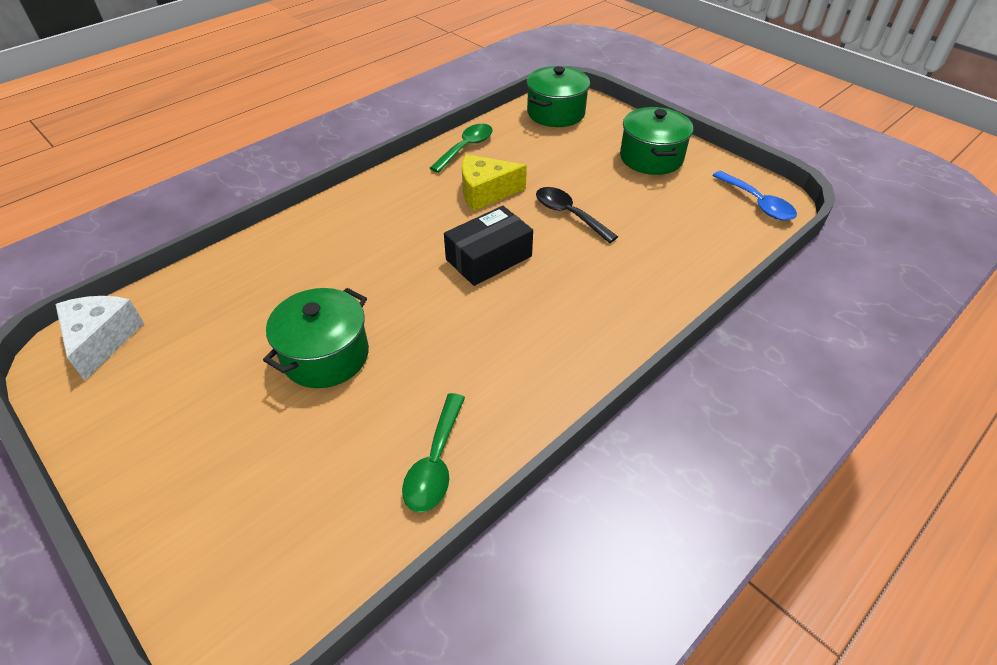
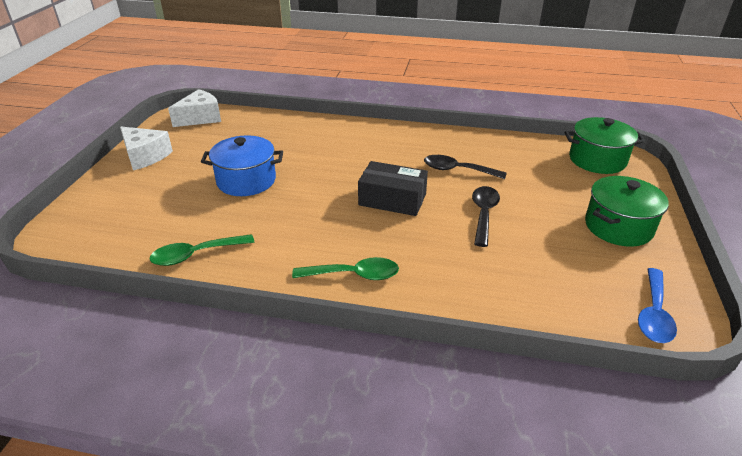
camera: 55 degrees right, 10 degrees down
green pot [263,288,369,388] -> blue pot [201,135,283,196]
green spoon [430,124,493,173] -> green spoon moved to [292,257,399,280]
yellow cheese [462,154,527,211] -> black spoon [424,155,507,179]
none -> white cheese [120,127,173,170]

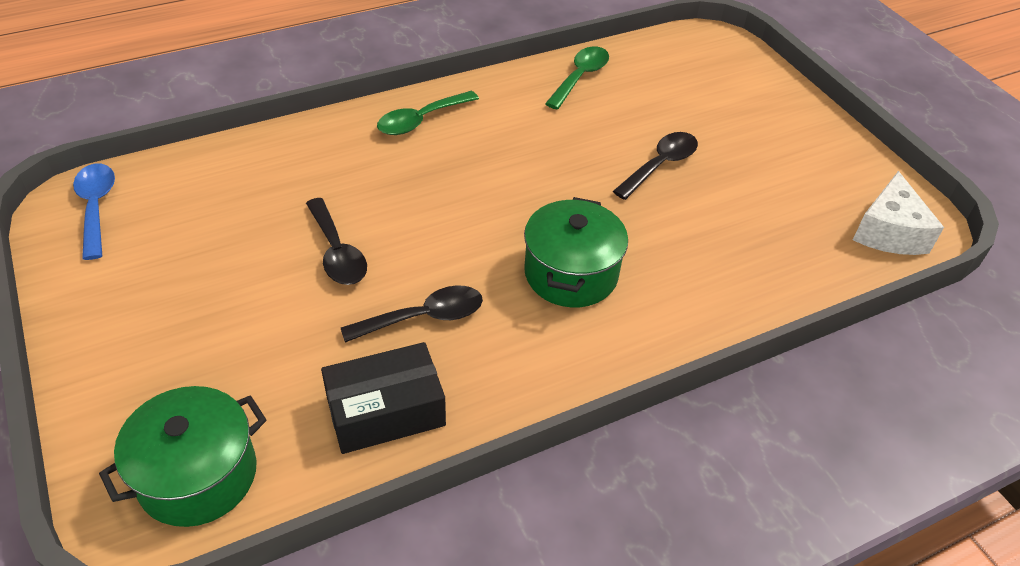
camera: 140 degrees right, 10 degrees up
white cheese [120,127,173,170] -> none
blue pot [201,135,283,196] -> black spoon [613,132,698,200]
black box [358,161,428,216] -> black box moved to [321,342,446,454]
green pot [585,176,669,247] -> green pot moved to [524,197,628,308]

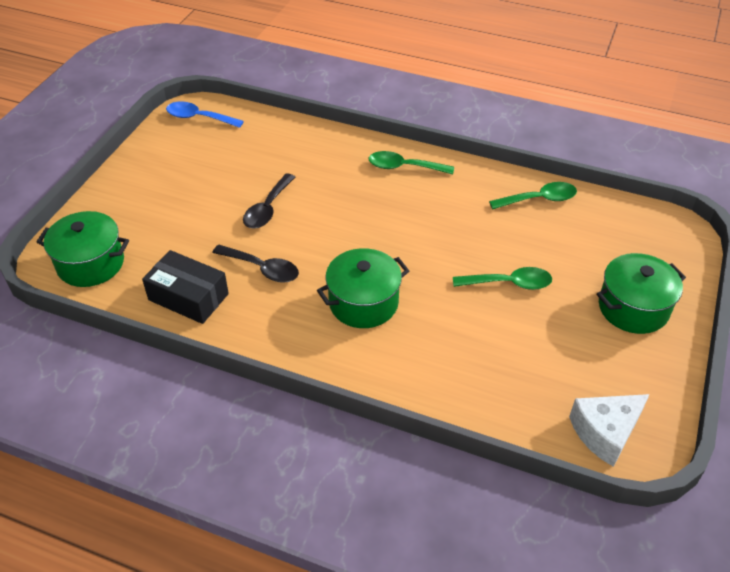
camera: 50 degrees right, 0 degrees up
blue spoon [73,164,115,260] -> blue spoon turned 105 degrees counterclockwise [166,101,244,128]
black spoon [613,132,698,200] -> green spoon [453,267,552,290]
none -> green pot [597,253,686,334]

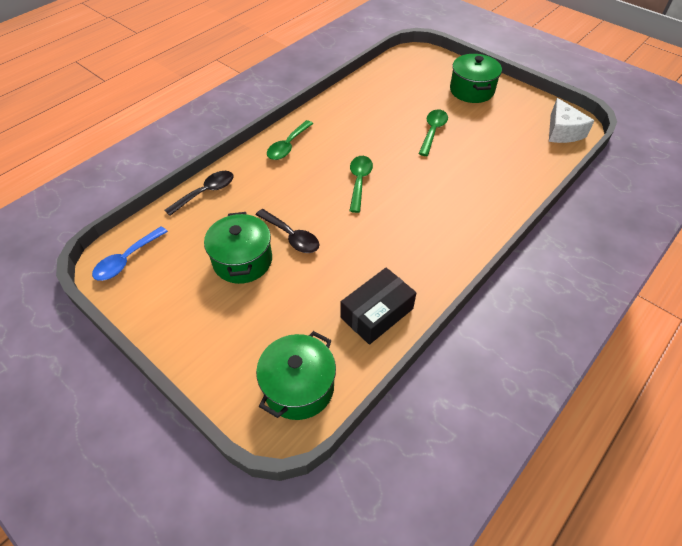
camera: 70 degrees left, 5 degrees up
black spoon [212,245,299,283] -> black spoon moved to [165,171,233,216]
green pot [317,248,409,328] -> green pot moved to [204,212,272,284]
green spoon [489,182,577,210] -> green spoon moved to [349,156,373,213]

